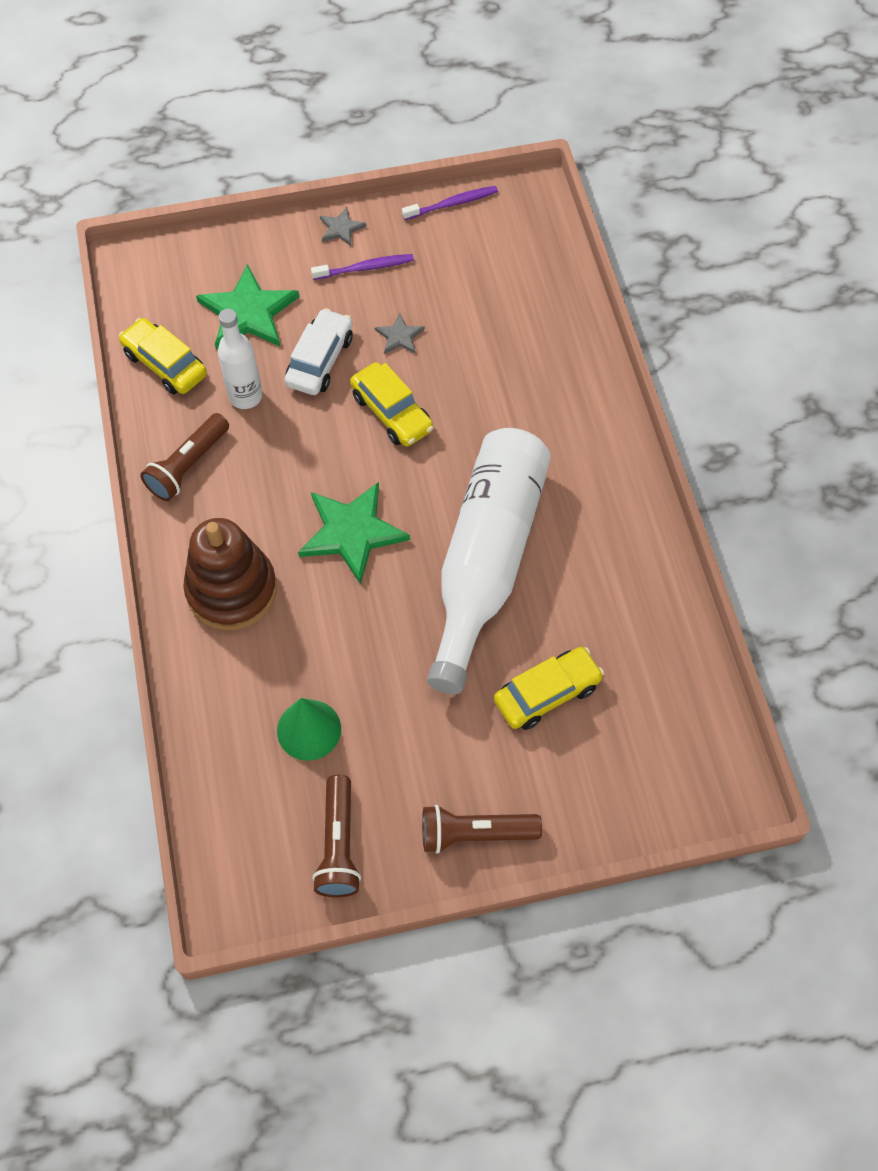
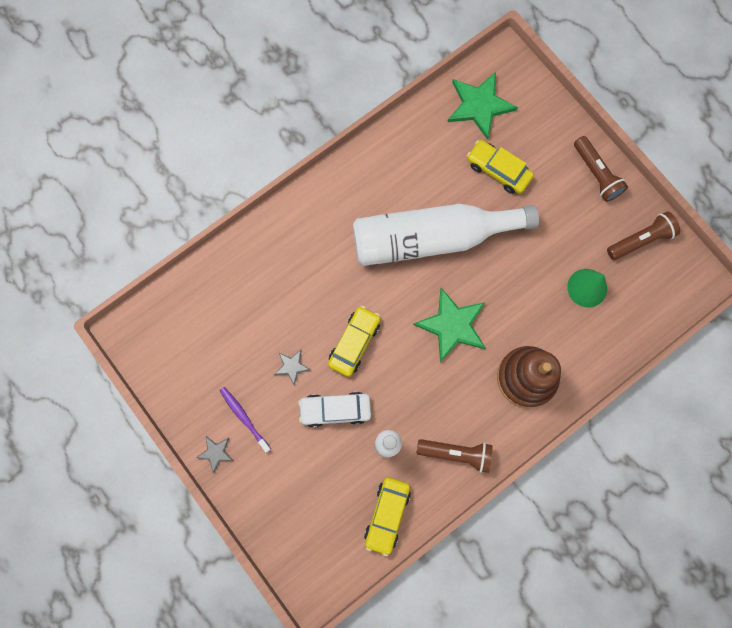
camera: 115 degrees left, 15 degrees up
green star [196,264,299,350] -> green star moved to [448,72,518,140]
purple toothbrush [402,186,498,220] -> none

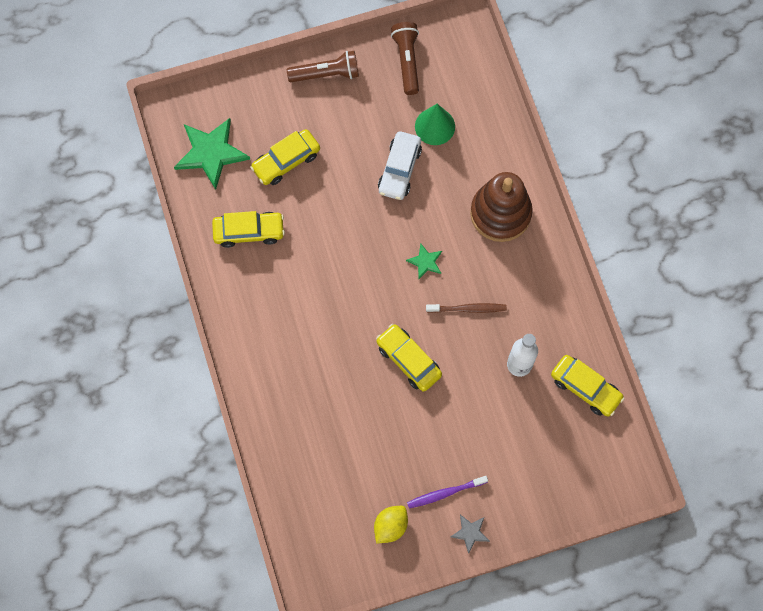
camera: 70 degrees left, 5 degrees down
grey star [274,350,311,386] -> none
white car [298,392,371,428] -> white car moved to [378,131,422,200]
white bottle [353,204,539,266] -> none
green star [413,288,485,362] -> green star [406,243,442,279], size x0.49
brown flashlight [416,439,493,473] -> none
none -> yellow car [212,211,285,248]
none -> yellow lemon [374,506,408,544]
none -> brown toothbrush [426,303,507,313]

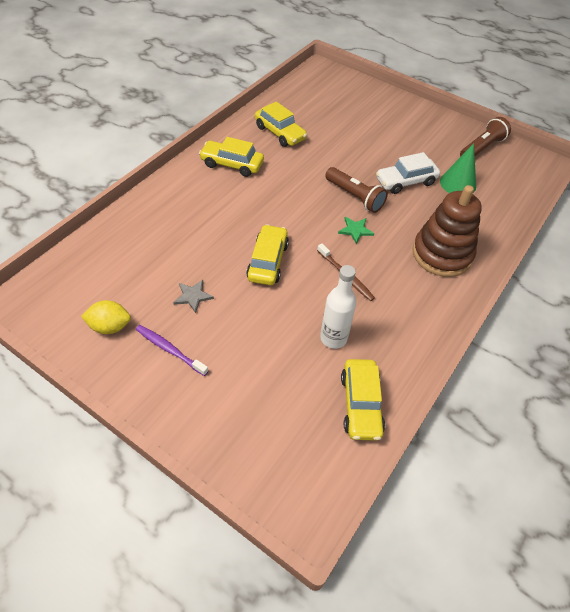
camera: 50 degrees right, 20 degrees down
green star [174,118,250,190] -> none
yellow car [250,129,320,185] -> yellow car moved to [199,137,264,177]
brown flashlight [287,51,359,82] -> brown flashlight moved to [325,167,388,213]
grey star [451,515,490,554] -> grey star moved to [173,280,214,313]

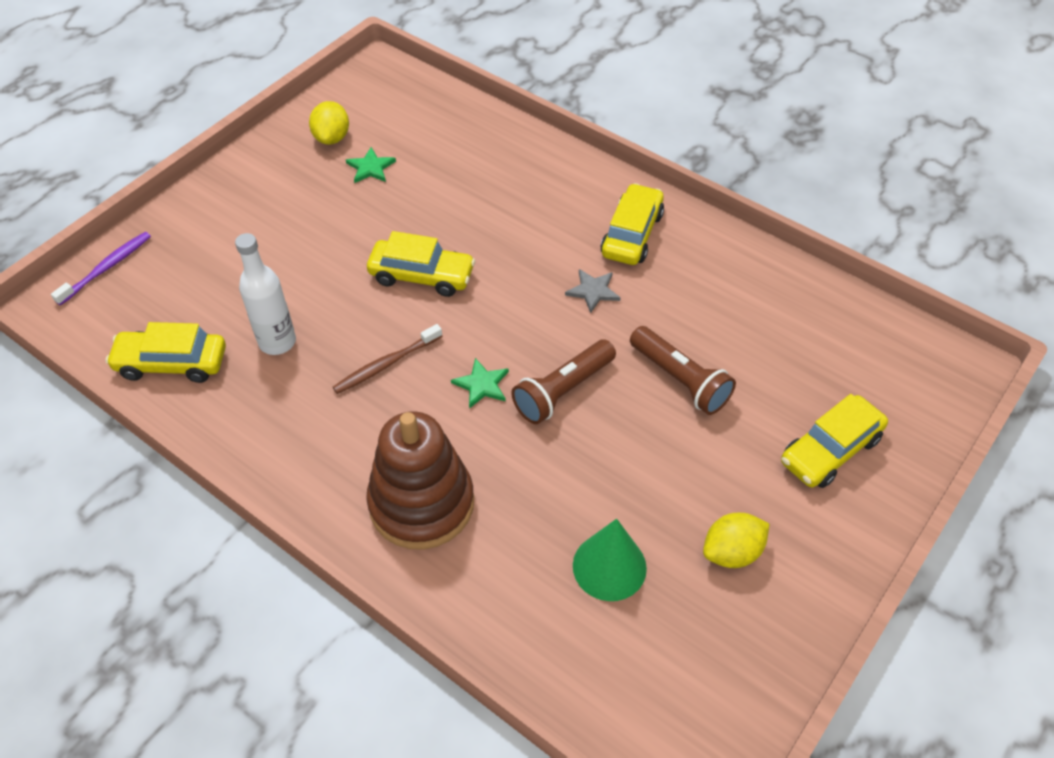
camera: 95 degrees right, 0 degrees up
purple toothbrush [136,325,208,376] -> purple toothbrush moved to [51,232,151,305]
grey star [173,280,214,313] -> grey star moved to [565,269,621,313]
yellow car [255,101,307,147] -> yellow car moved to [781,394,888,488]
white car [376,152,440,194] -> none
brown flashlight [460,117,511,157] -> brown flashlight moved to [630,326,736,415]
none -> green star [346,147,396,183]
none -> yellow lemon [703,513,769,568]

